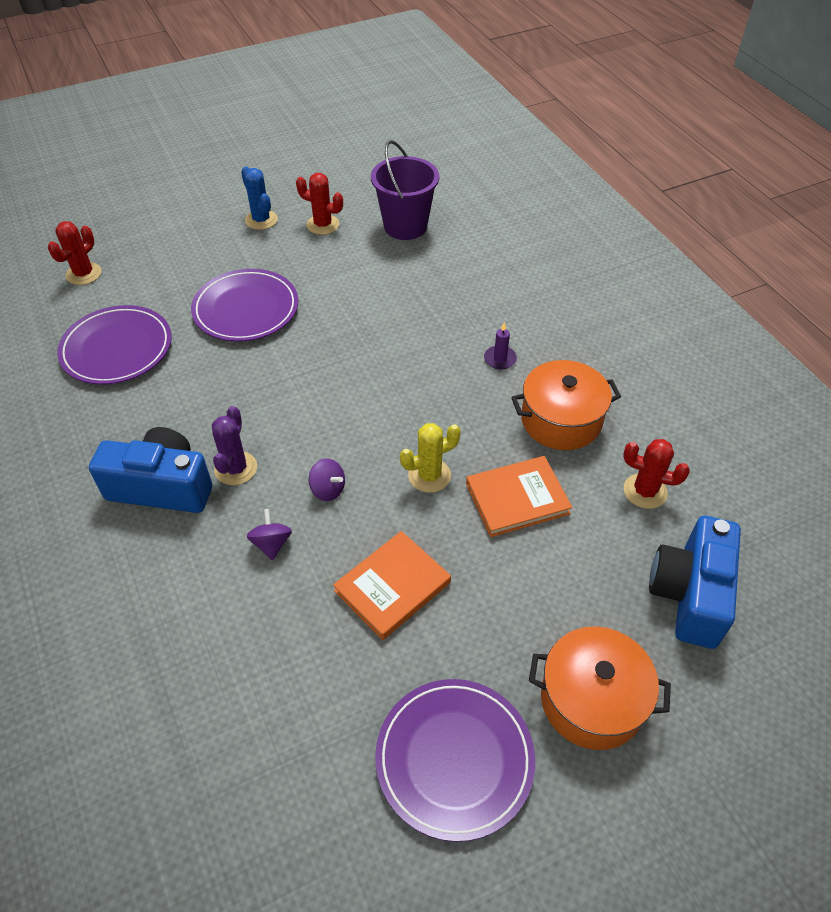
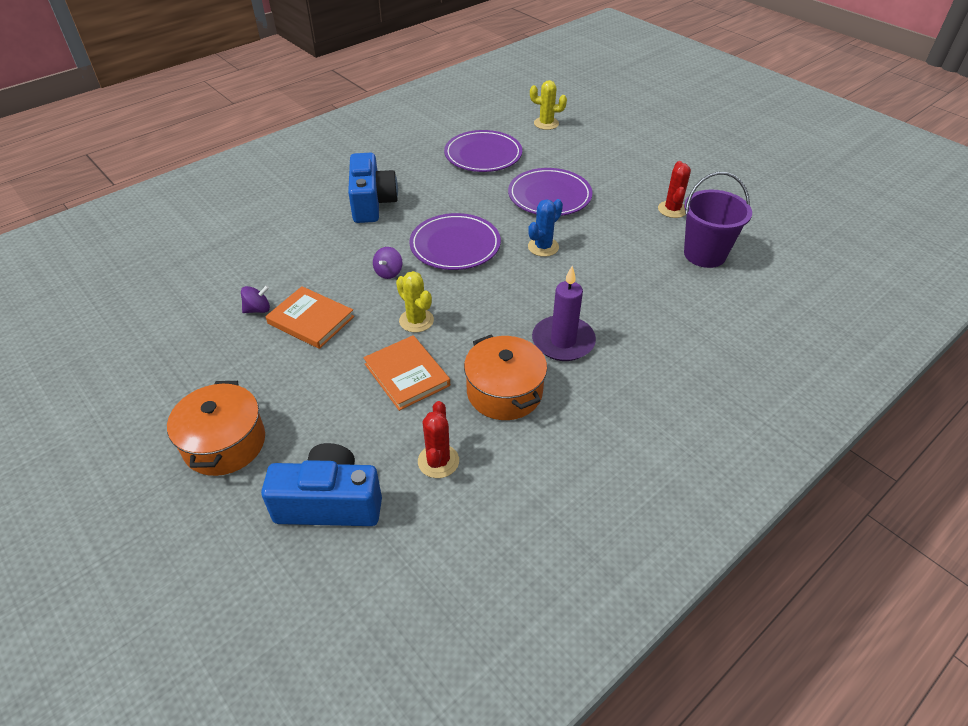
camera: 75 degrees right, 5 degrees down
red cactus [48,221,101,285] -> yellow cactus [530,80,567,130]
purple cactus [212,406,257,485] -> none
blue cactus [241,167,278,230] -> blue cactus moved to [528,199,563,257]
purple spinning top [247,509,292,561] -> purple spinning top moved to [241,285,270,313]
purple plate [375,679,535,842] -> purple plate moved to [409,213,501,270]
purple candle [484,322,517,370] -> purple candle [532,266,596,361], size x2.05

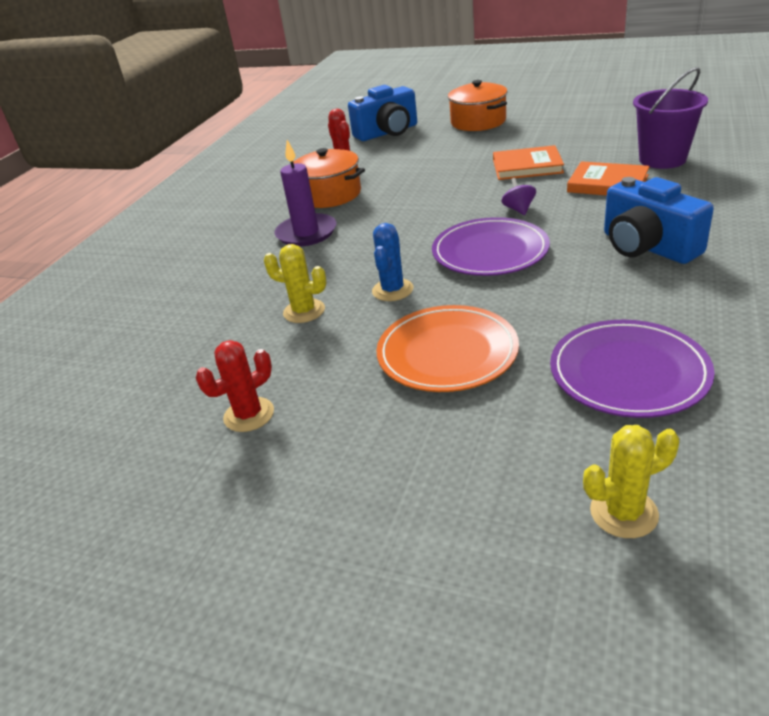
camera: 155 degrees right, 10 degrees down
purple spinning top [241,285,270,313] -> none
orange book [363,335,450,411] -> orange book moved to [567,161,650,196]
yellow cactus [396,271,434,333] -> yellow cactus moved to [264,244,326,323]
purple plate [508,168,593,216] -> orange plate [376,305,519,392]
red cactus [658,161,691,218] -> red cactus turned 75 degrees clockwise [196,340,274,432]
purple bucket [684,172,752,268] -> purple bucket moved to [633,67,708,169]

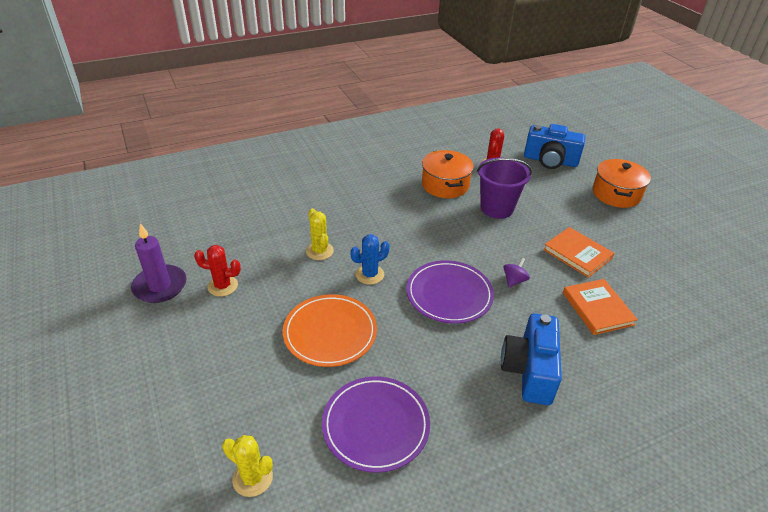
camera: 40 degrees right, 5 degrees up
purple candle [274,140,336,246] -> purple candle moved to [131,223,186,303]
purple bucket [633,67,708,169] -> purple bucket moved to [477,157,532,219]

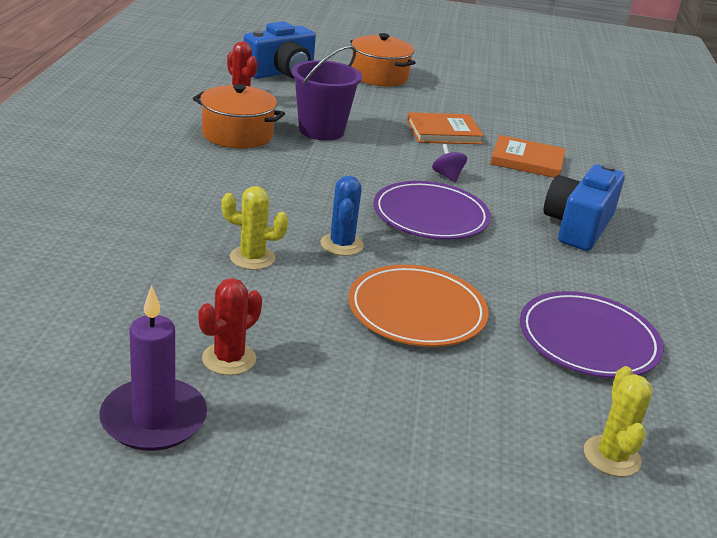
camera: 60 degrees left, 10 degrees down
yellow cactus [222,435,273,497] -> yellow cactus turned 60 degrees counterclockwise [584,366,653,477]
blue camera [501,313,562,405] -> blue camera turned 75 degrees clockwise [544,164,625,251]

